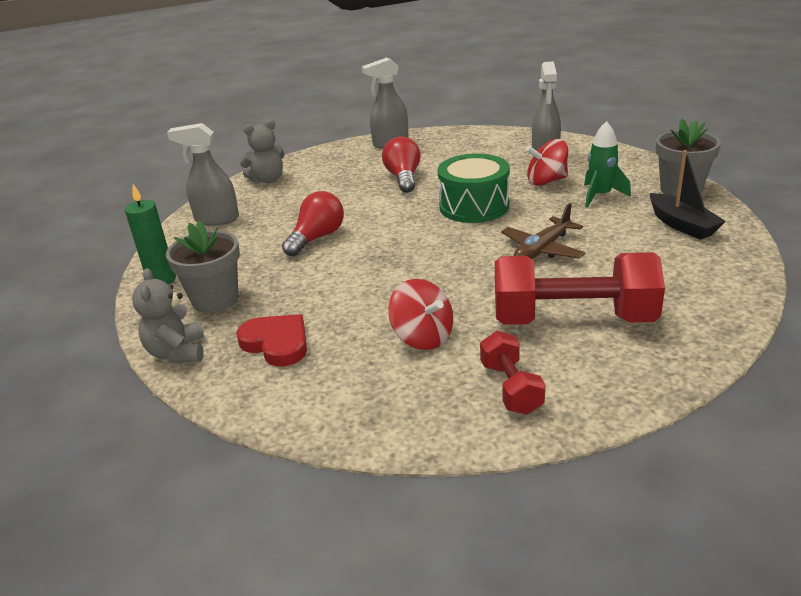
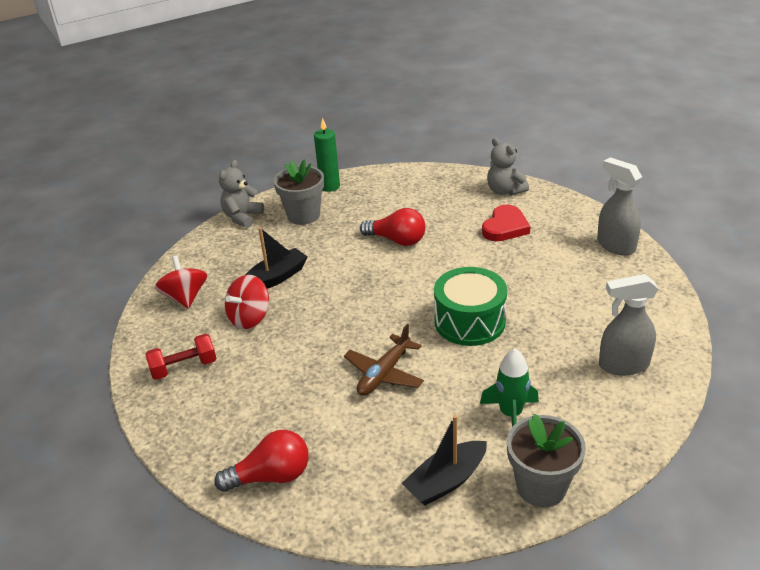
camera: 80 degrees right, 5 degrees up
grey teddy bear [132,268,204,363] -> grey teddy bear turned 45 degrees counterclockwise [219,160,264,228]
grey spray bottle [167,123,239,226] -> none
red heart [236,314,307,367] -> red heart moved to [482,204,531,241]
red light bulb [382,137,421,193] -> red light bulb moved to [214,430,309,492]
red dumbbell [495,252,665,325] -> none
brown plane [501,203,585,259] -> brown plane turned 90 degrees counterclockwise [344,324,424,396]
red spinning top [526,139,568,186] -> red spinning top moved to [155,256,207,309]
none -> black boat [245,227,308,289]

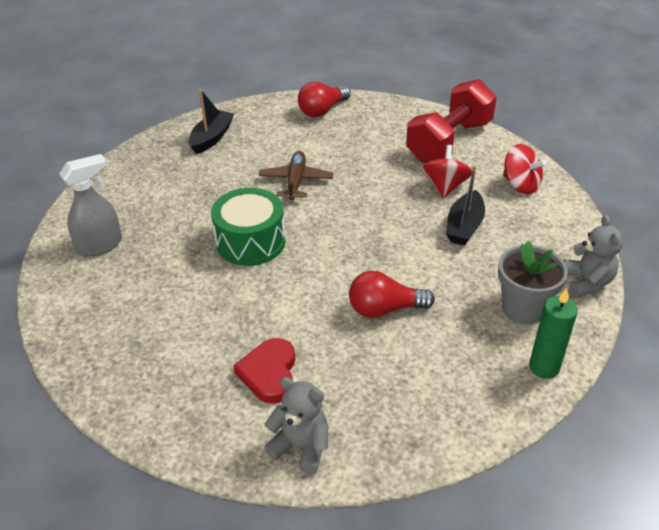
camera: 150 degrees right, 5 degrees up
red dumbbell [145,334,217,380] -> red dumbbell [406,79,497,163], size x1.94
green rocket [480,348,539,427] -> none
grey flower pot [507,414,586,508] -> none
grey spray bottle [597,157,642,255] -> none

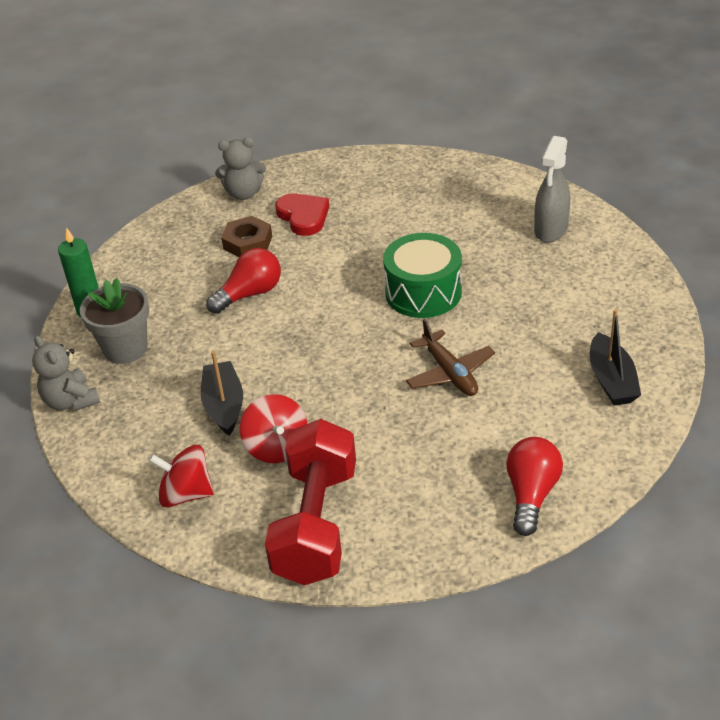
camera: 150 degrees right, 0 degrees up
none -> brown nut [221,216,272,257]

